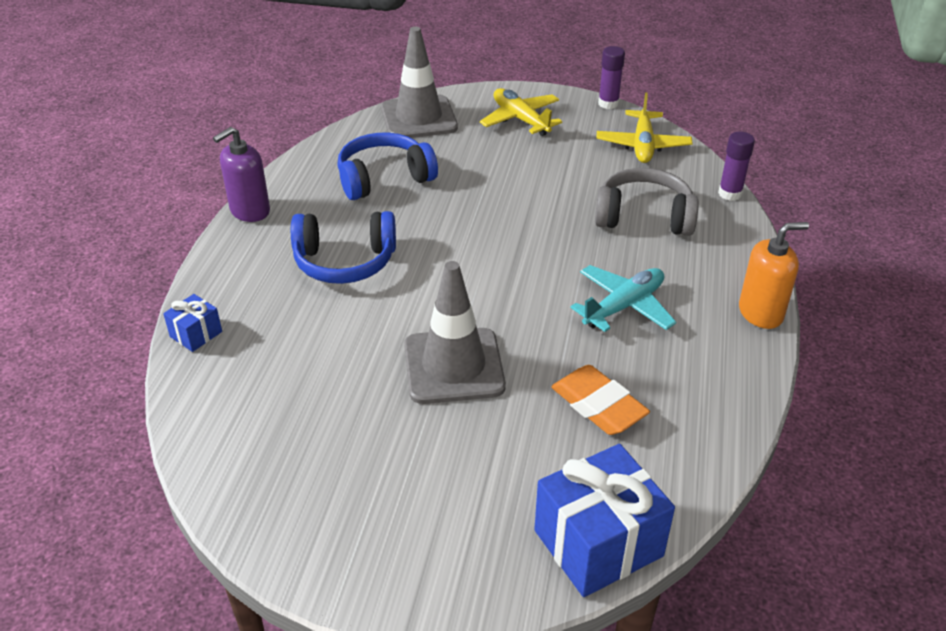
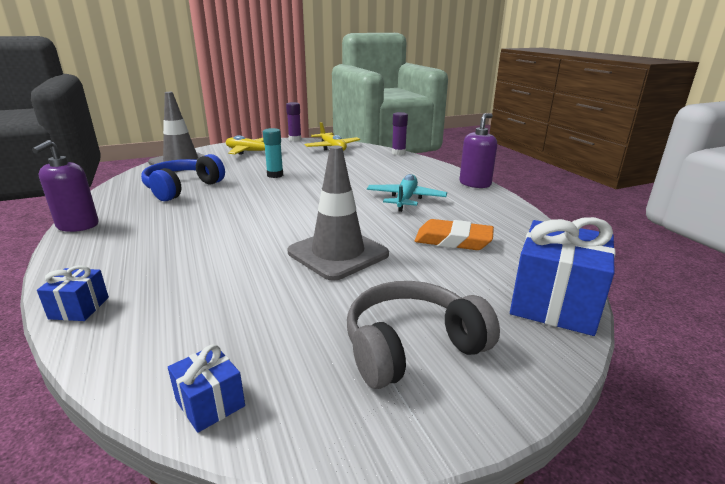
camera: 35 degrees left, 15 degrees down
blue headphones [291,211,396,284] -> none
grey headphones [595,168,699,236] -> grey headphones moved to [347,281,500,389]
orange soap dispenser [739,222,809,329] -> purple soap dispenser [459,113,497,188]
none -> blue gift [168,345,245,433]
none -> turquoise glue stick [263,128,283,178]

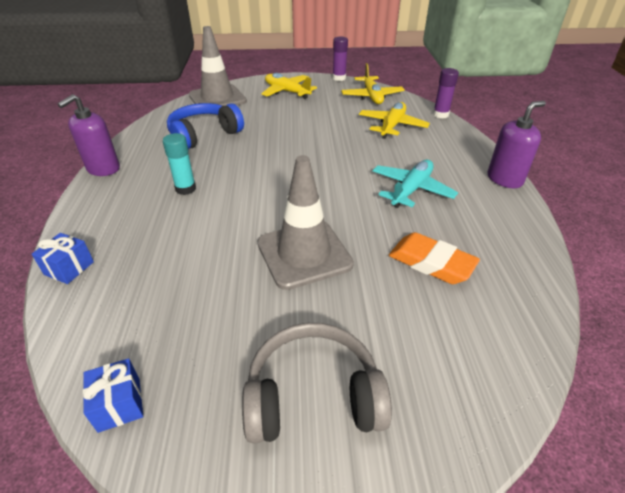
camera: 20 degrees right, 15 degrees up
turquoise glue stick [263,128,283,178] -> turquoise glue stick moved to [163,133,196,195]
blue gift [510,217,616,336] -> none
none -> yellow plane [359,102,430,139]

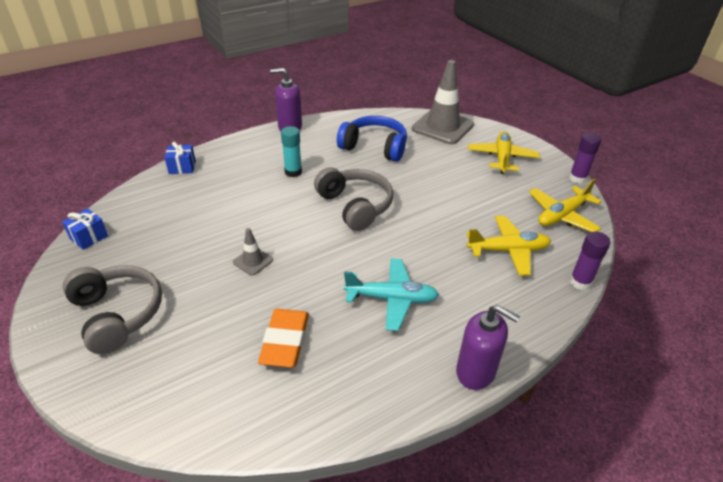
camera: 60 degrees right, 0 degrees up
grey traffic cone [257,155,354,290] -> grey traffic cone [233,228,273,276], size x0.45
none -> grey headphones [314,167,393,231]

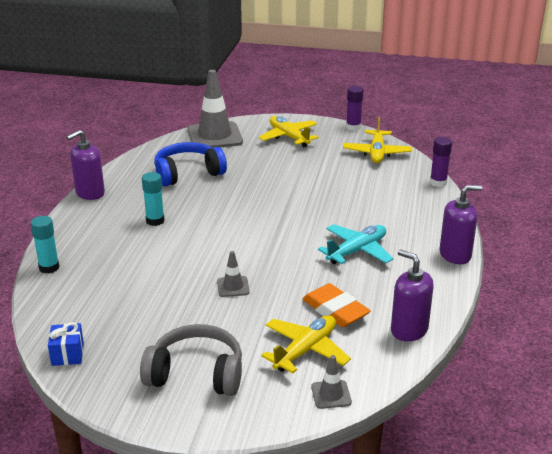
camera: 45 degrees left, 10 degrees down
blue gift [164,142,196,174] -> turquoise glue stick [30,216,60,274]
grey headphones [314,167,393,231] -> none
yellow plane [466,216,551,276] -> yellow plane moved to [261,315,351,373]
none -> grey traffic cone [311,355,352,409]
none -> purple soap dispenser [391,249,434,341]

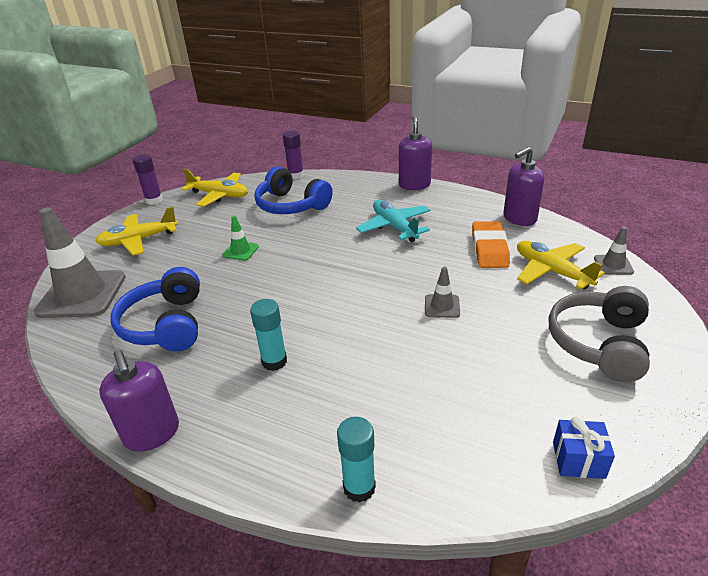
camera: 75 degrees left, 5 degrees up
orange eraser [302,283,371,327] -> orange eraser turned 60 degrees counterclockwise [472,221,510,268]
none -> green traffic cone [222,215,259,261]
none -> blue headphones [254,167,333,214]

